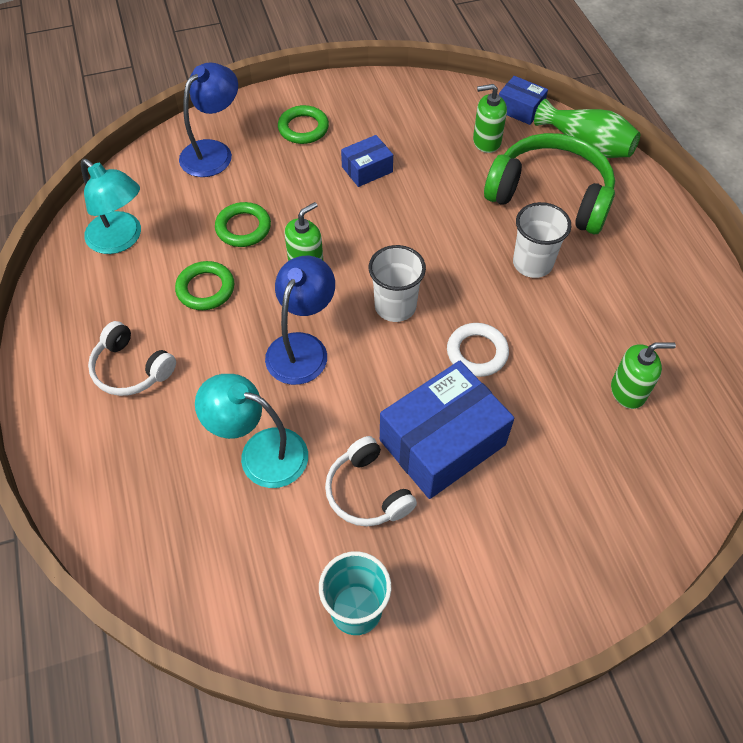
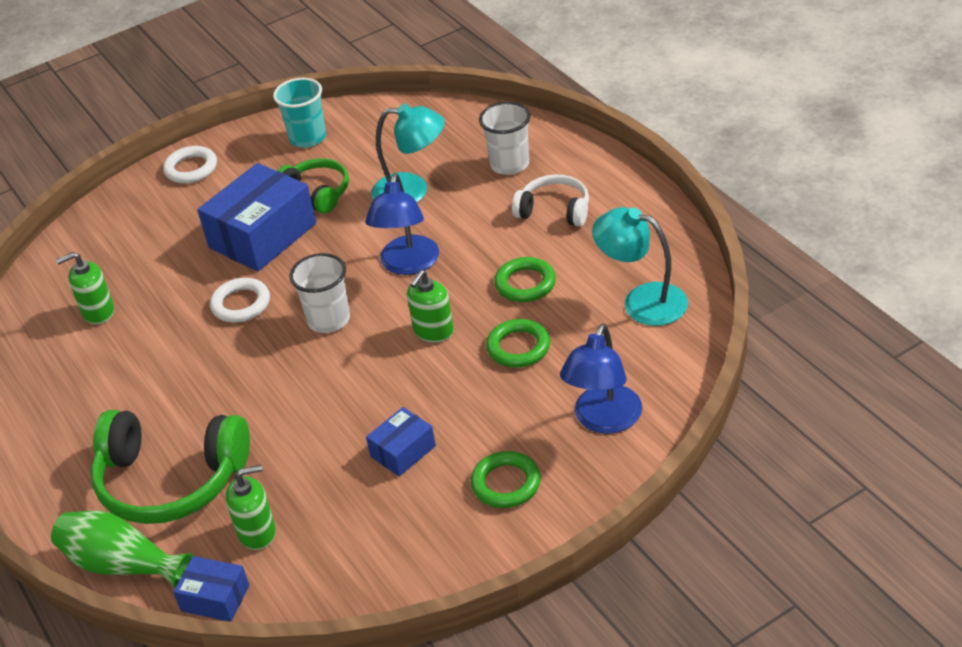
camera: 170 degrees right, 15 degrees down
white headphones [325,436,417,526] -> green headphones [277,158,349,214]
white cup [513,202,571,278] -> white cup moved to [479,102,530,175]
none -> white ring [163,146,217,184]

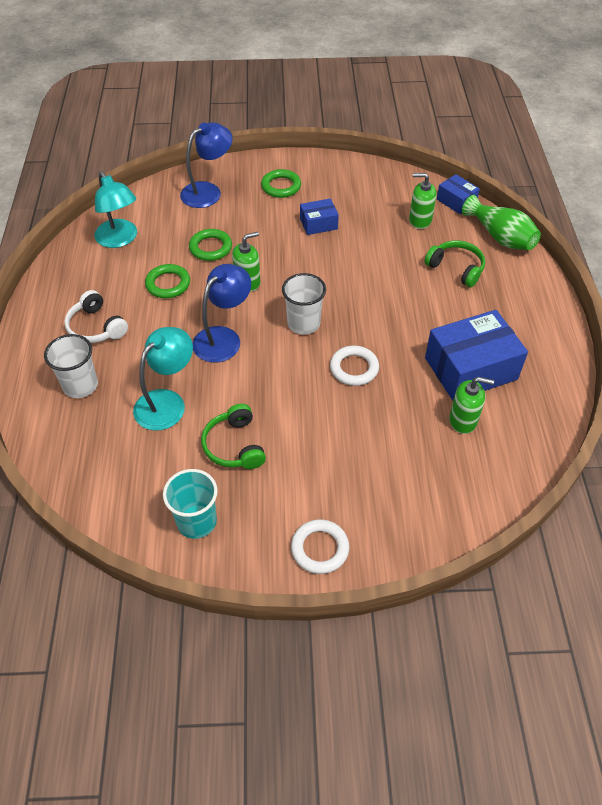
camera: 155 degrees left, 10 degrees up
green headphones [91,410,250,524] -> green headphones [424,240,485,287], size x0.57
blue box [197,163,316,271] -> blue box moved to [425,310,528,401]
turquoise lamp [371,104,445,203] -> turquoise lamp turned 90 degrees clockwise [133,327,193,430]

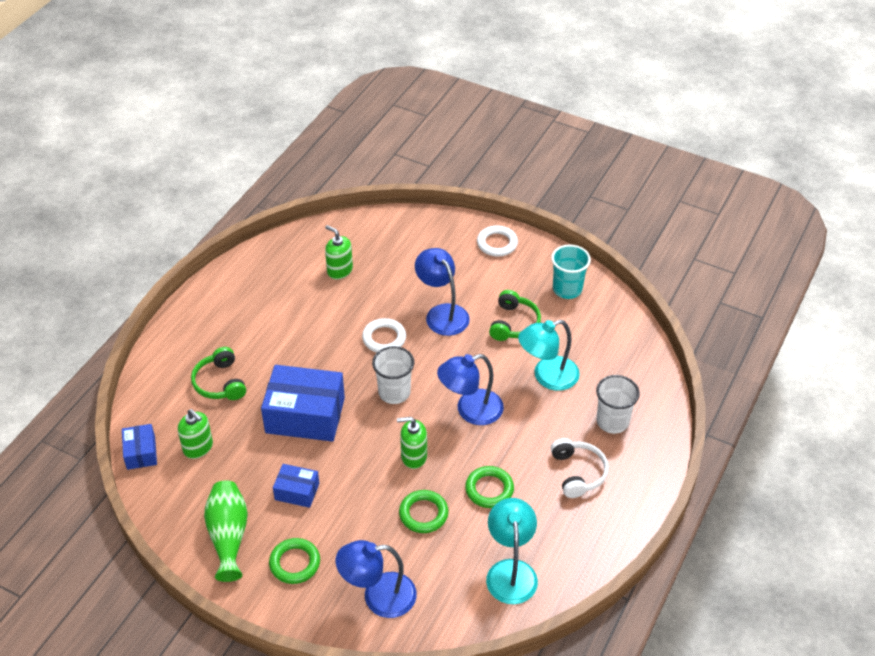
camera: 150 degrees left, 5 degrees down
blue box [425,310,528,401] -> blue box moved to [261,365,345,442]
green vase [462,195,541,250] -> green vase moved to [204,481,248,582]
none -> blue lamp [415,248,470,336]

